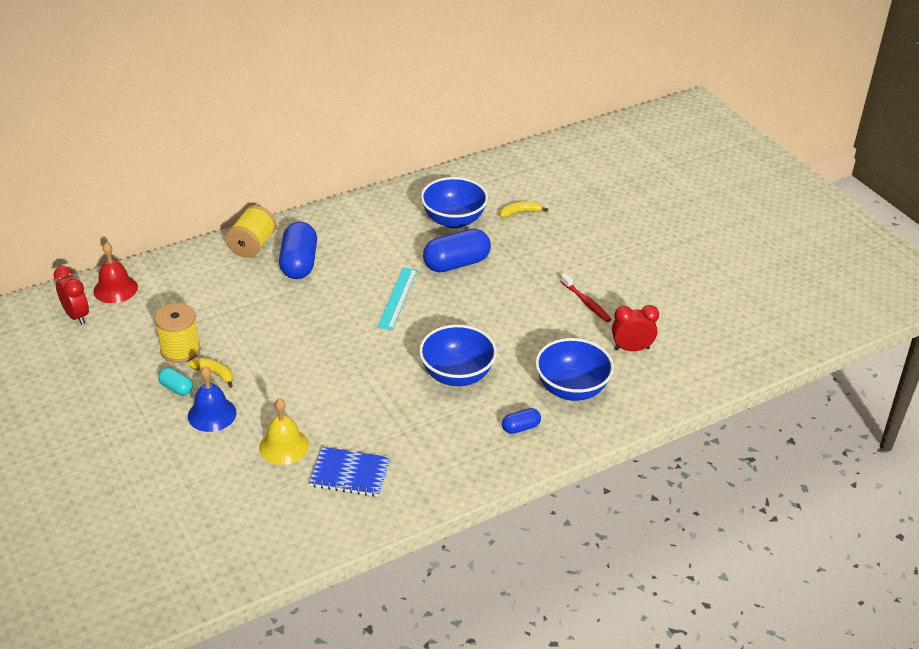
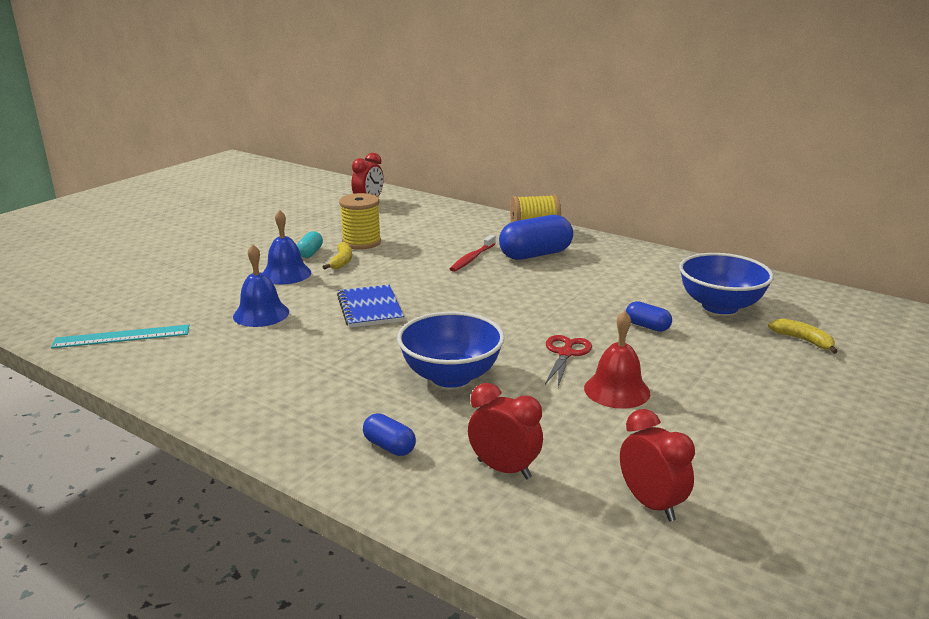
camera: 65 degrees right, 15 degrees down
red bell [93,242,138,303] -> red bell moved to [584,311,650,409]
yellow bell [259,398,309,465] -> blue bell [233,244,289,327]
blue notebook [309,447,391,497] -> blue notebook moved to [337,285,404,328]
turquoise ruler [377,267,417,330] -> turquoise ruler moved to [51,324,189,348]
blue capsule [423,229,491,273] -> blue capsule [626,301,672,332], size x0.50
blue bowl [535,338,614,401] -> red clock [468,383,543,479]
red toothbrush [560,273,612,322] -> red toothbrush moved to [450,235,496,272]
none -> red scissors [545,335,592,387]

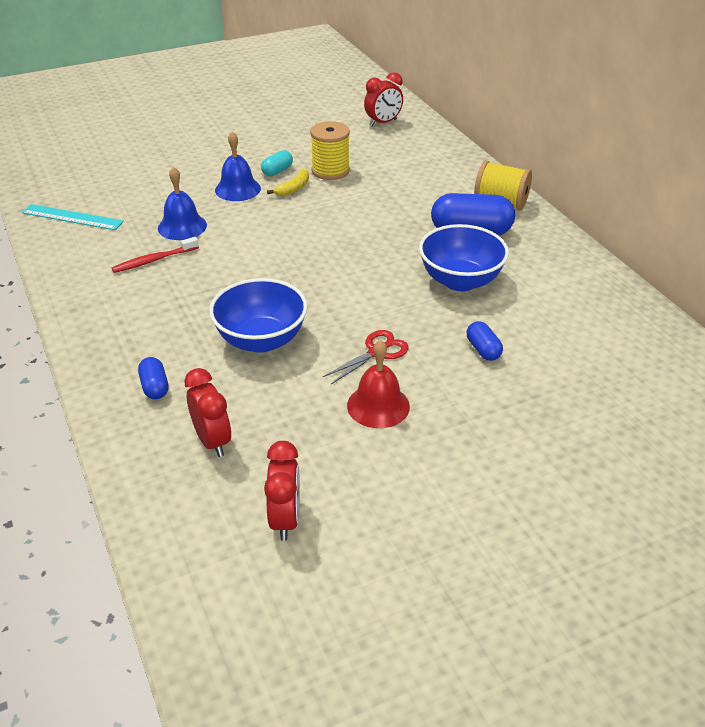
camera: 30 degrees right, 15 degrees up
blue notebook [337,285,404,328] -> none
red toothbrush [450,235,496,272] -> red toothbrush moved to [112,237,199,273]
blue bowl [679,253,774,314] -> blue bowl moved to [419,224,509,291]
yellow banana [768,319,838,354] -> none

